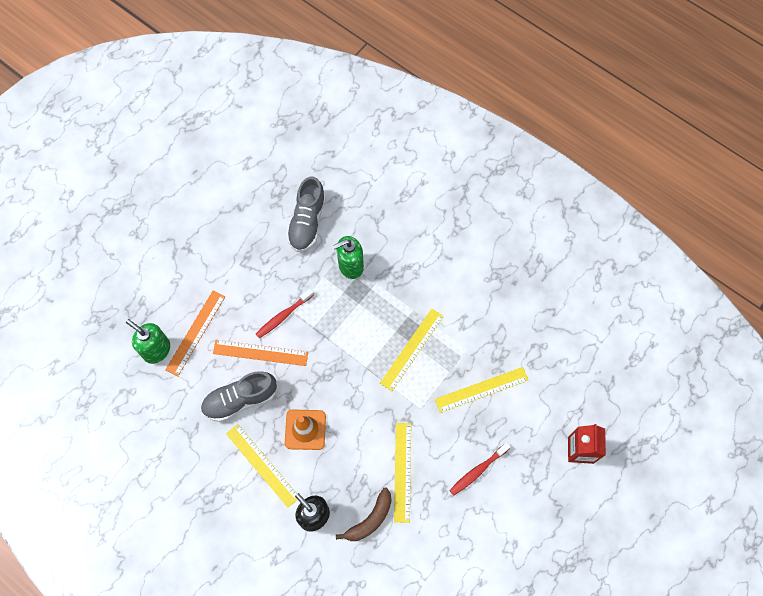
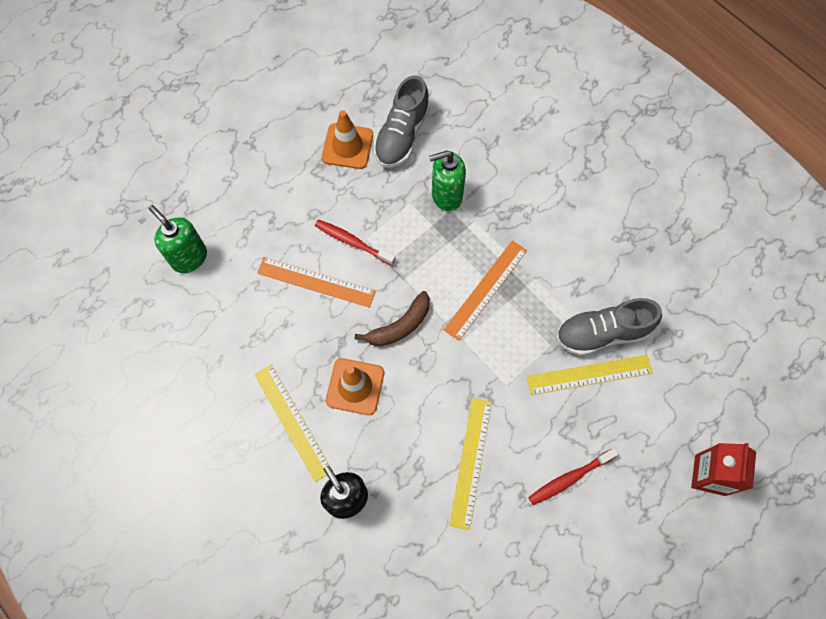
camera: 10 degrees right, 0 degrees up
orange ruler [165,291,225,376] -> orange ruler moved to [444,240,527,341]
grey shoe [201,371,277,422] -> grey shoe moved to [556,298,662,356]
red toothbrush [256,288,314,338] -> red toothbrush turned 60 degrees clockwise [315,220,396,266]
brown banana [336,488,392,541] -> brown banana moved to [355,291,430,346]
yellow ruler [380,309,444,391] -> none
none -> orange traffic cone [322,110,373,169]

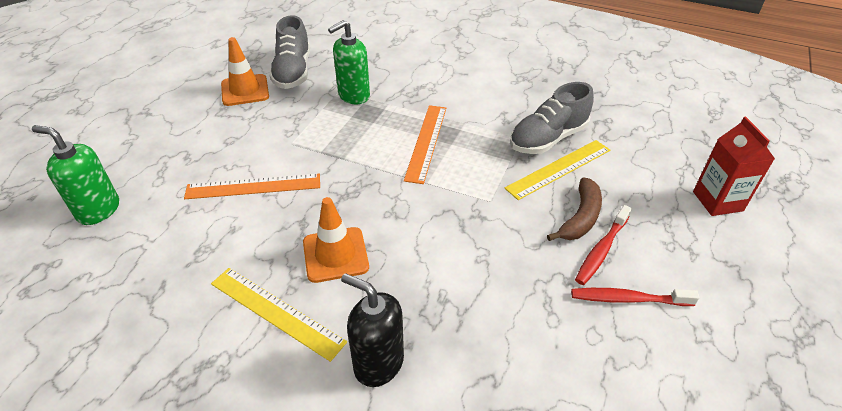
camera: 25 degrees left, 25 degrees down
red toothbrush [315,220,396,266] -> red toothbrush moved to [571,288,700,306]
brown banana [355,291,430,346] -> brown banana moved to [547,177,602,241]
yellow ruler [449,398,492,530] -> none

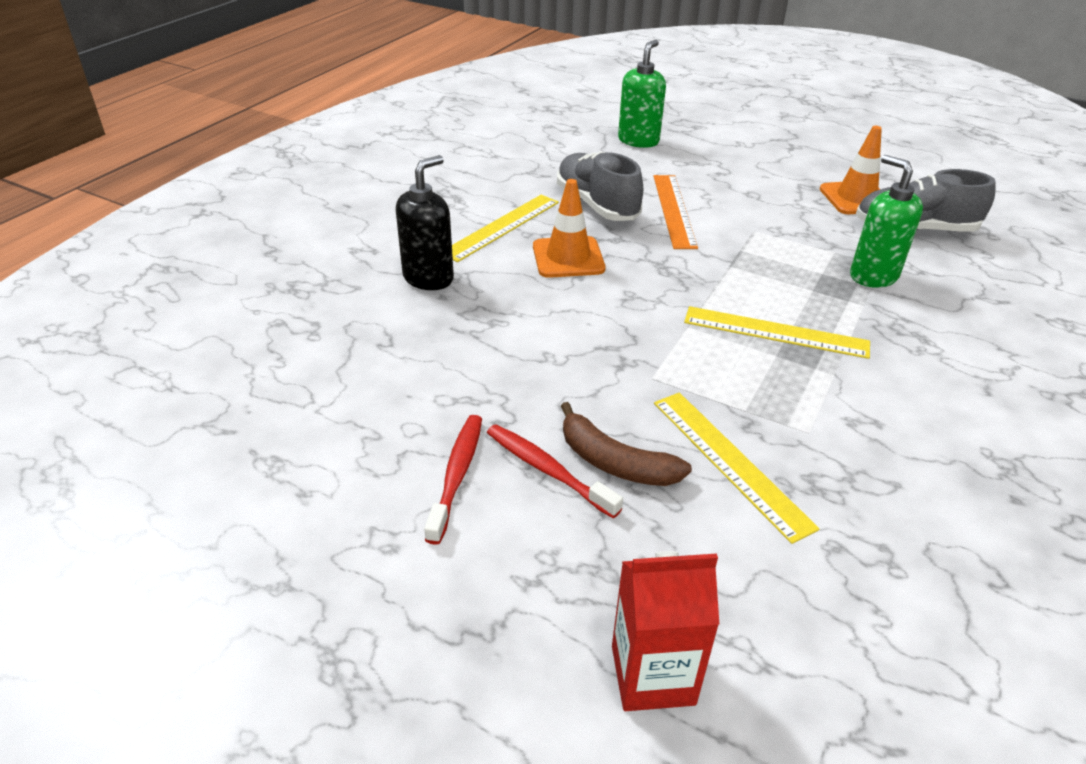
camera: 95 degrees right, 5 degrees down
orange ruler [404,105,446,184] -> yellow ruler [684,306,870,359]
grey shoe [510,82,594,154] -> grey shoe moved to [557,151,643,221]

